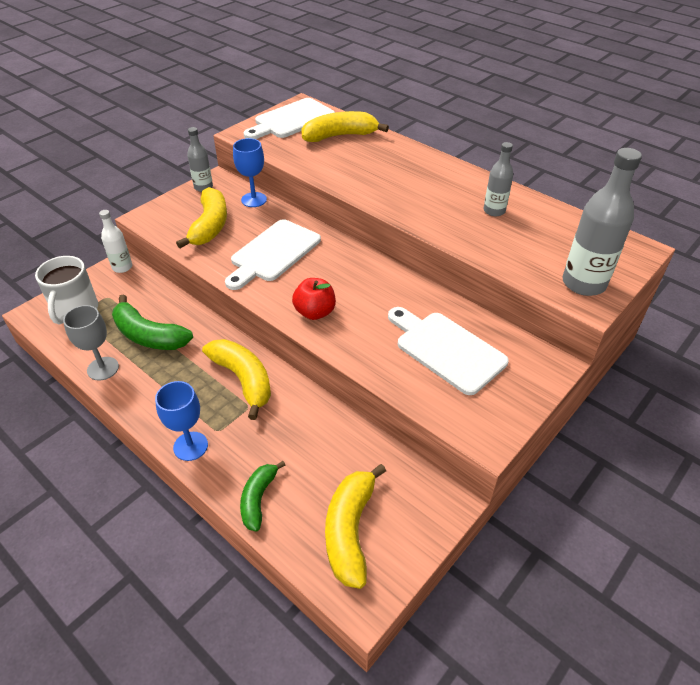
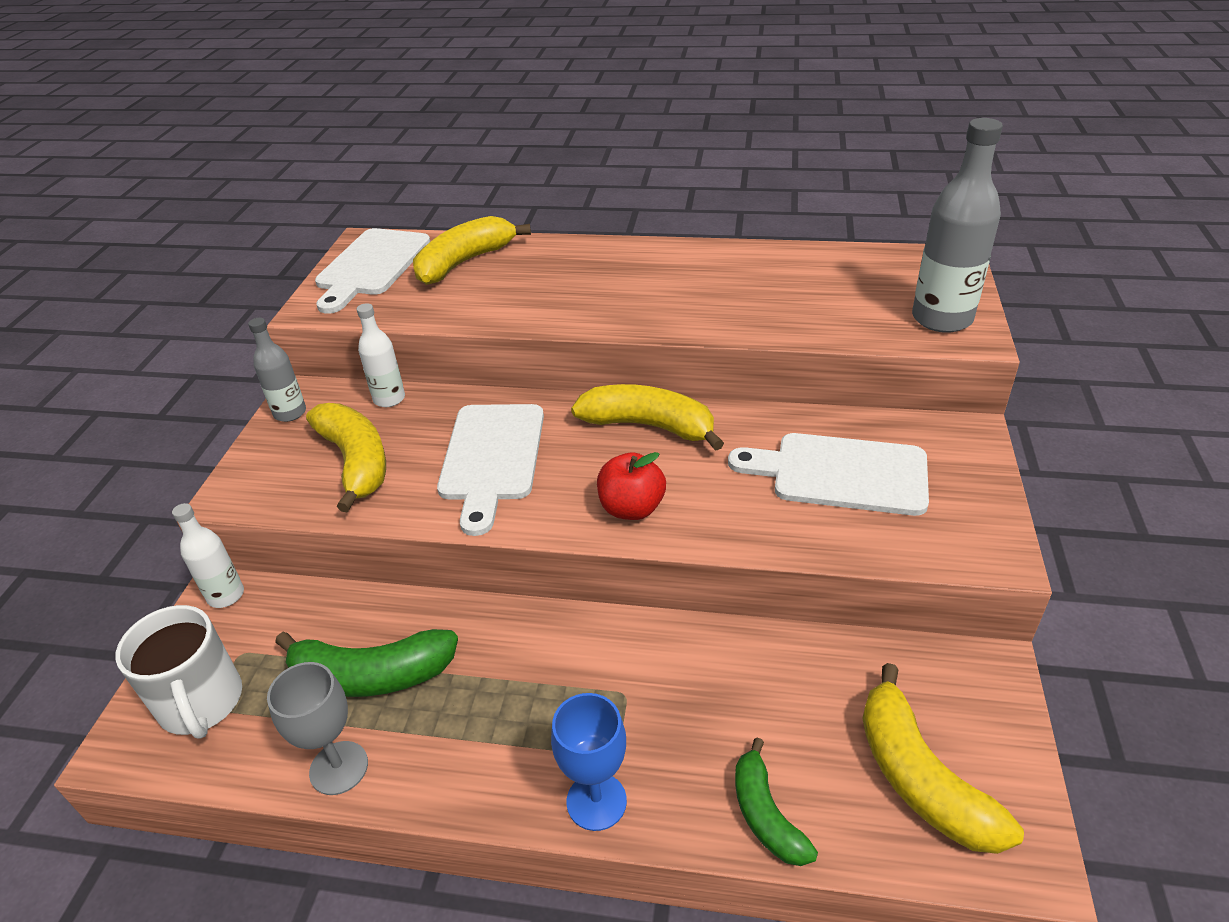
camera: 30 degrees left, 5 degrees down
yellow banana [202,339,271,420] -> yellow banana moved to [571,384,724,451]
blue goblet [233,138,267,207] -> white bottle [357,303,405,407]
grey bottle [484,142,513,216] -> none

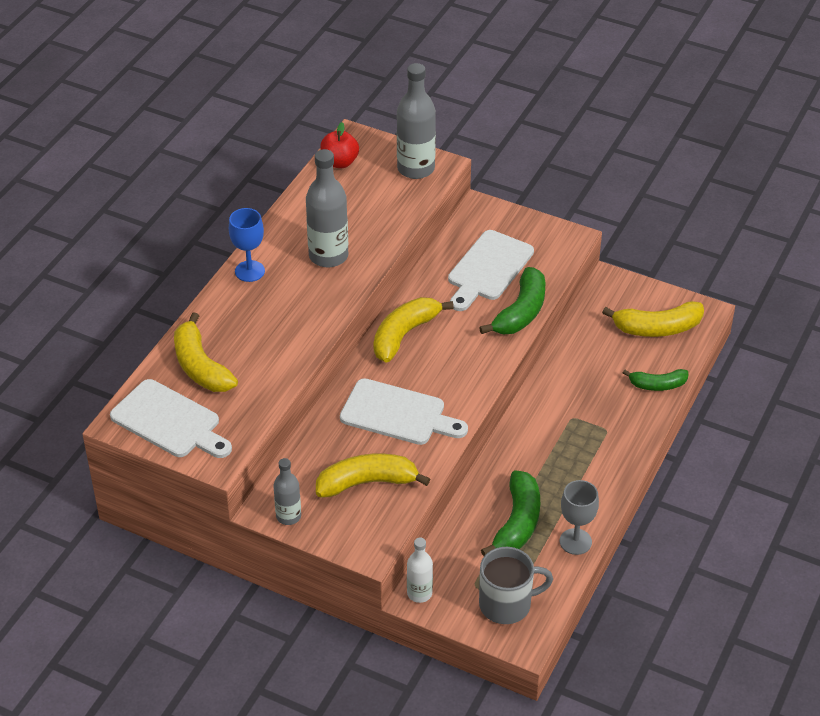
camera: 75 degrees left, 5 degrees up
white mug [115,605,242,738] -> grey mug [479,547,553,624]
white bottle [357,303,405,407] -> none
blue goblet [551,693,627,831] -> blue goblet moved to [229,208,265,282]
red apple [597,452,666,520] -> red apple moved to [320,122,359,168]
none -> grey bottle [306,149,348,267]
none -> green banana [479,267,546,334]

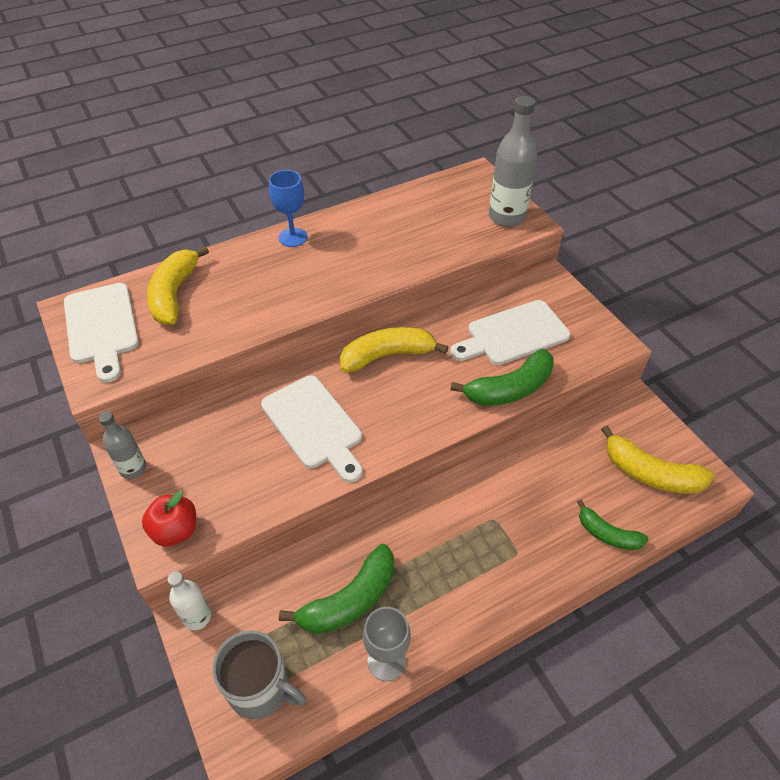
camera: 35 degrees right, 5 degrees up
grey bottle [306,149,348,267] -> none
yellow banana [316,453,430,497] -> none
red apple [320,122,359,168] -> red apple moved to [142,491,196,547]

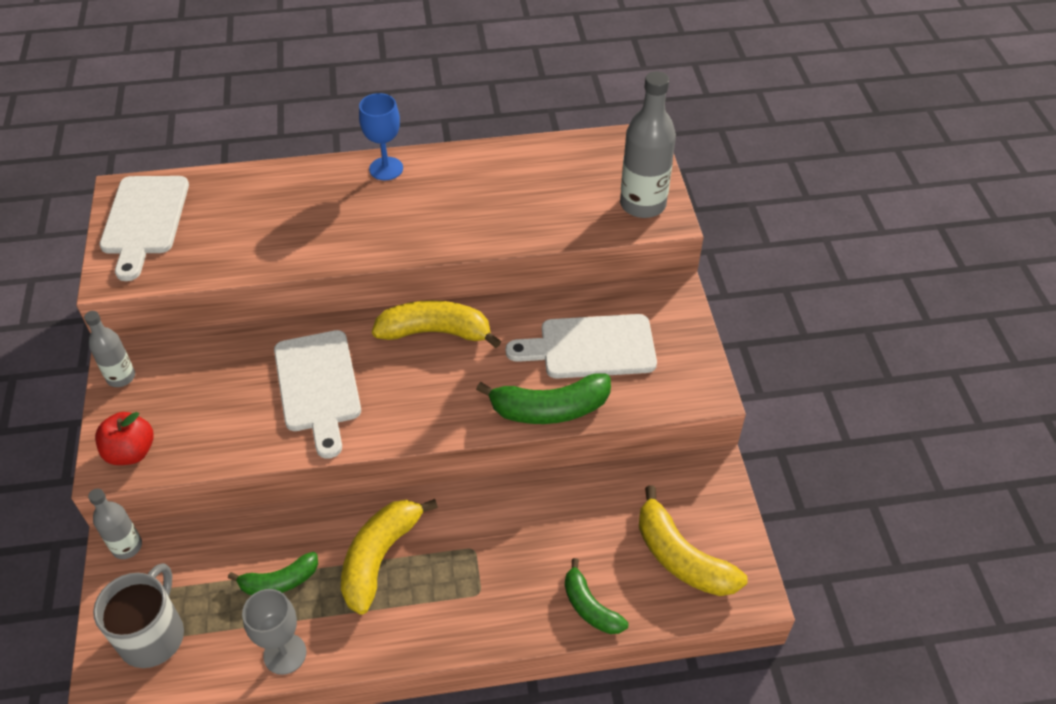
camera: 20 degrees right, 0 degrees up
yellow banana [147,246,209,325] -> yellow banana moved to [341,499,438,615]
white bottle [168,571,211,630] -> grey bottle [88,488,142,559]
grey mug [213,630,306,719] -> grey mug turned 120 degrees counterclockwise [93,563,184,668]
green banana [279,544,394,634] -> green banana [228,552,318,595], size x0.62

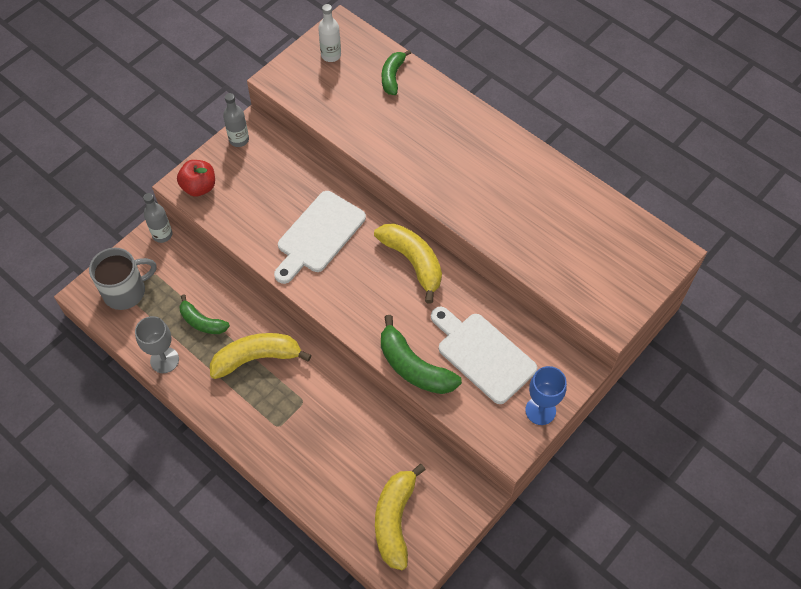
camera: 50 degrees right, 10 degrees up
white cutting board [99,176,189,281] -> white bottle [318,4,341,62]
blue goblet [359,93,403,180] -> blue goblet moved to [525,366,567,425]
green banana [565,558,629,634] -> green banana moved to [382,50,411,95]
grey bottle [620,71,676,218] -> none

